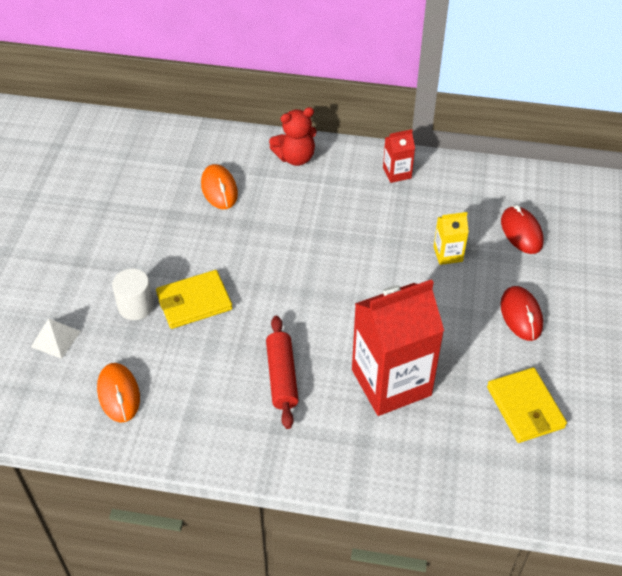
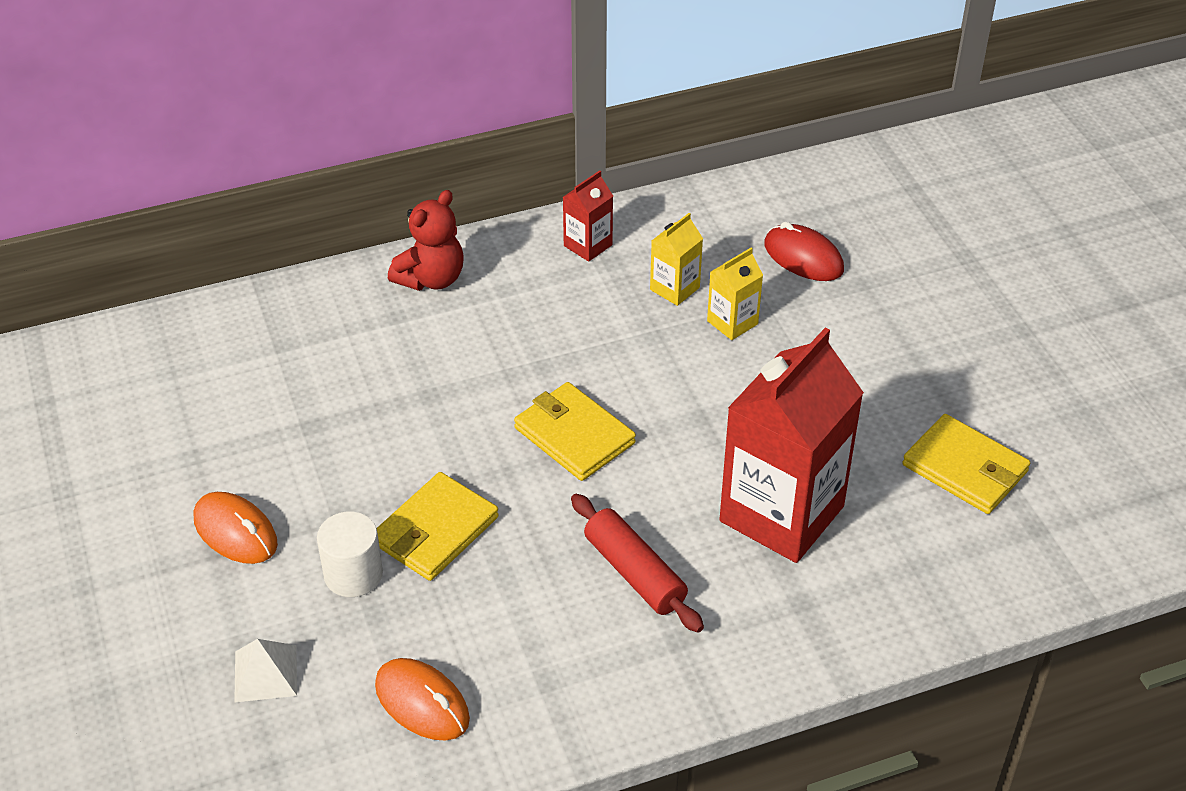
camera: 30 degrees left, 5 degrees down
orange mouse [201,164,238,209] -> orange mouse moved to [194,492,278,564]
red mouse [500,286,543,341] -> none
none -> yellow wallet [514,382,636,481]
none -> yellow carton [650,213,703,306]

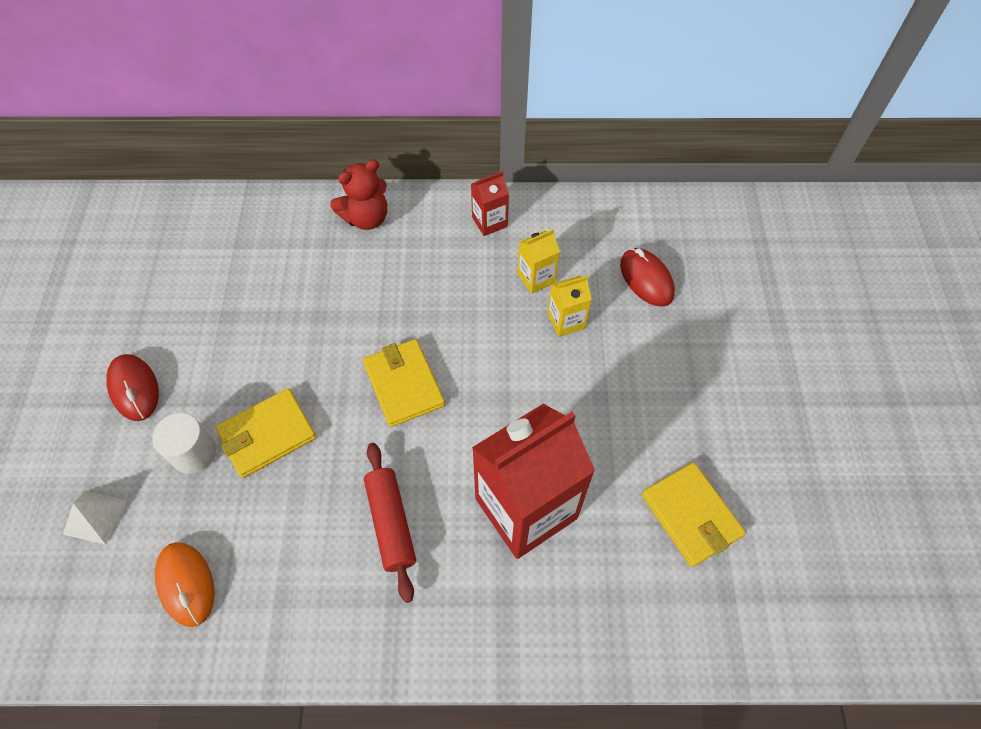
camera: 20 degrees right, 15 degrees up
orange mouse [194,492,278,564] -> red mouse [106,354,159,421]

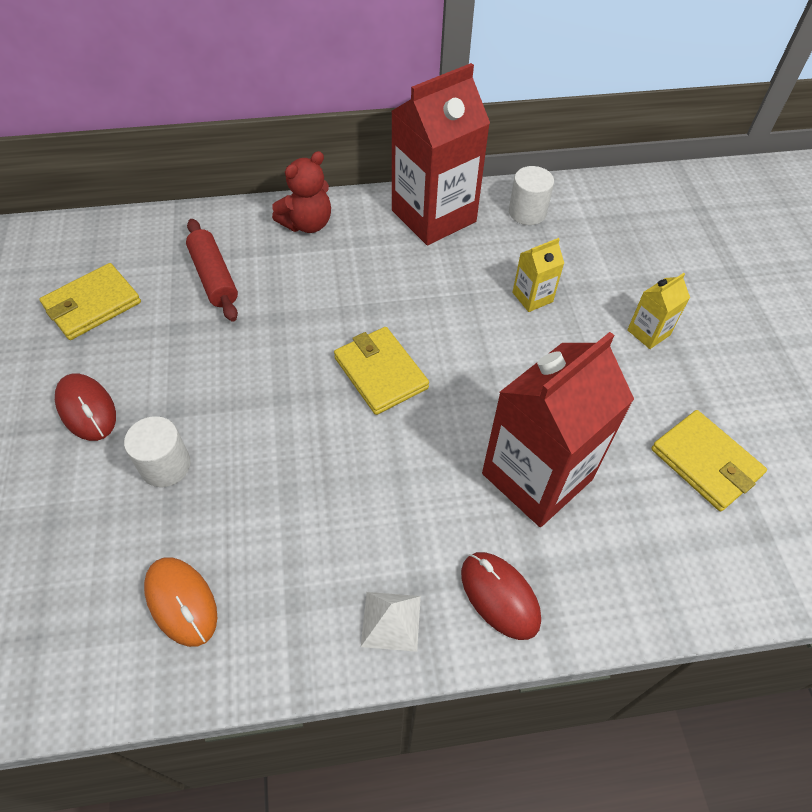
camera: 10 degrees left, 5 degrees down
white pyramid [63,491,127,545] -> white pyramid moved to [361,592,421,652]
yellow wallet [216,388,316,478] -> yellow wallet moved to [39,263,141,340]
red rolling pin [364,443,416,603] -> red rolling pin moved to [186,219,238,322]
red carton [471,171,509,236] -> red carton [392,63,490,246], size x2.25
yellow carton [518,229,560,294] -> yellow carton moved to [627,273,690,349]
red mouse [620,248,675,307] -> red mouse moved to [461,552,541,640]
none -> white cylinder [509,166,554,225]

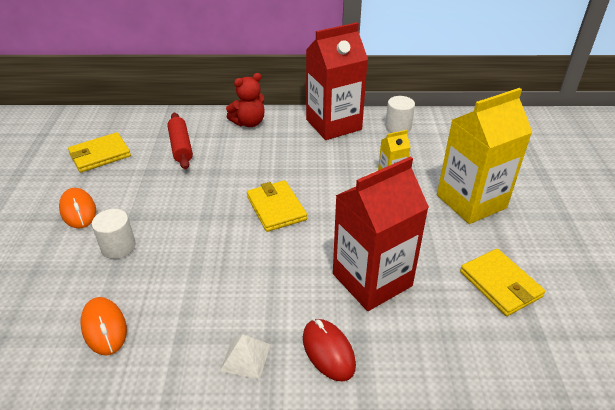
camera: 10 degrees right, 15 degrees down
red mouse [55,373,116,441] -> orange mouse [59,188,96,228]
yellow carton [627,273,690,349] -> yellow carton [437,88,532,224], size x2.25

